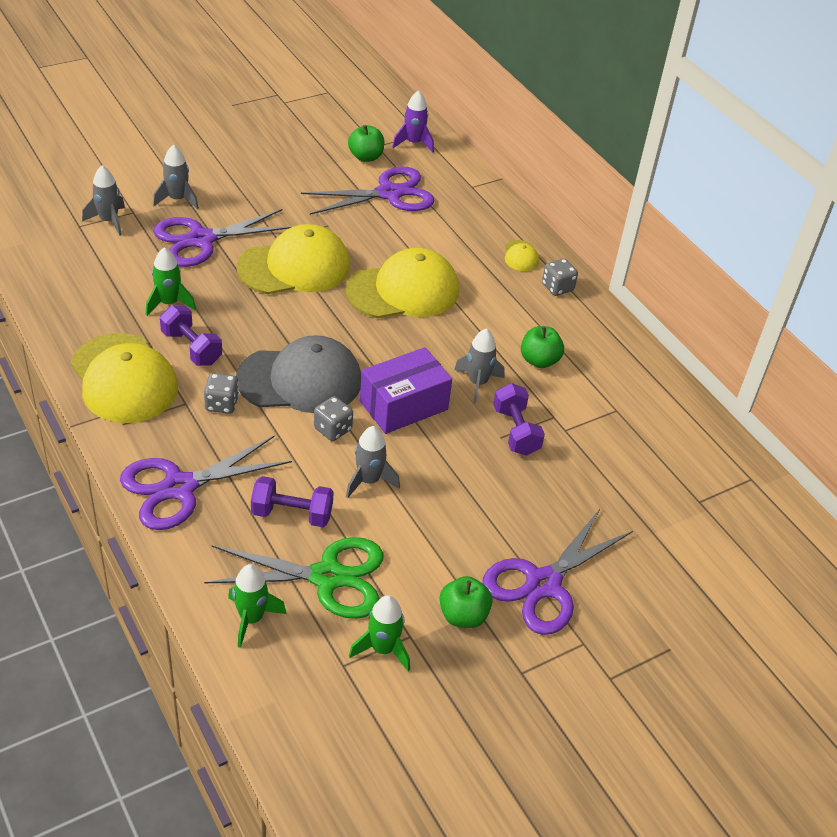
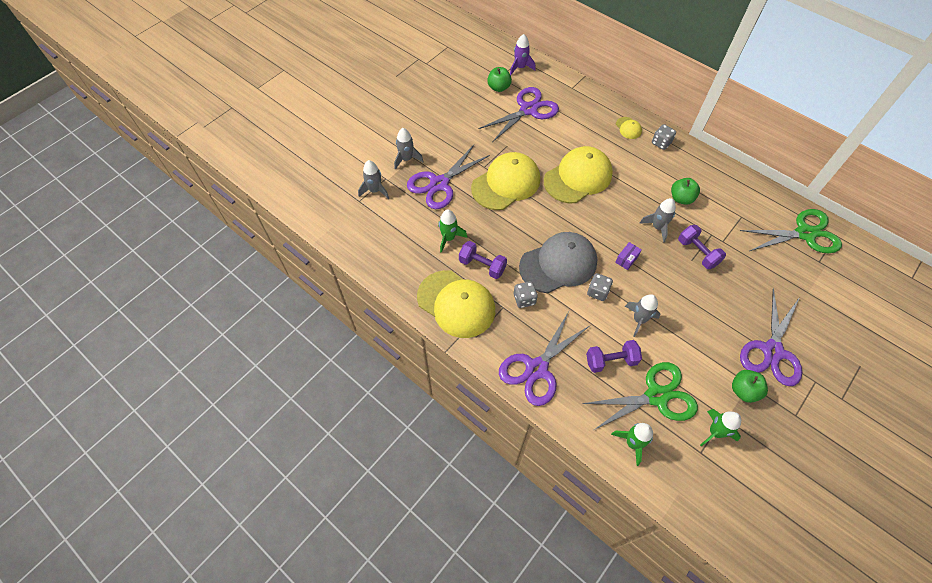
camera: 15 degrees left, 15 degrees up
purple box [360,347,452,434] -> purple box [615,242,642,270], size x0.45
none -> green scissors [740,209,842,253]

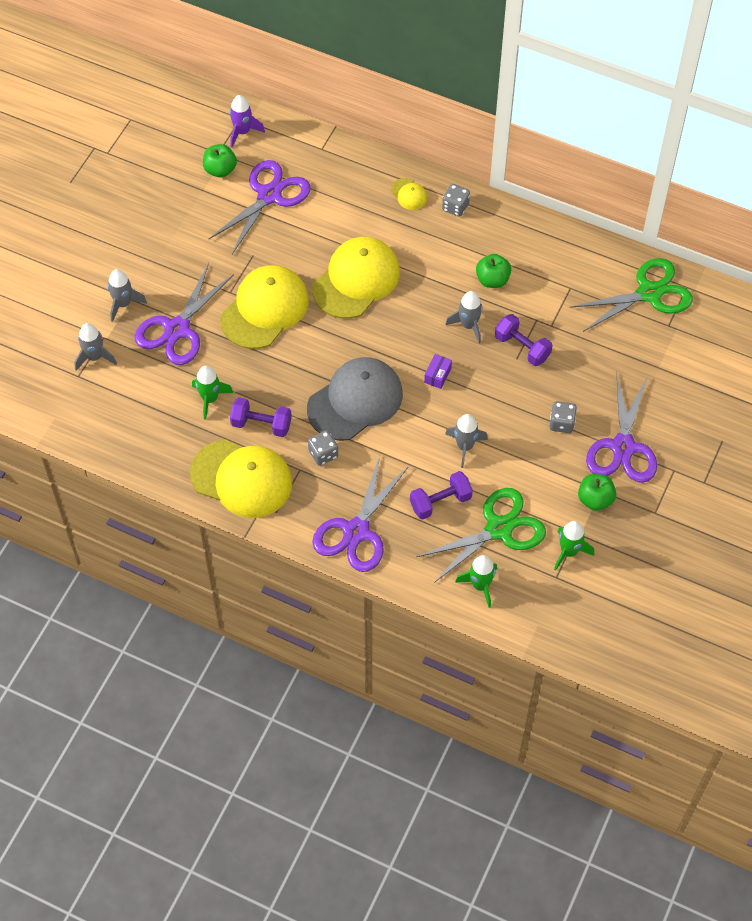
camera: 15 degrees left, 0 degrees up
grey dice [587,273,613,301] -> grey dice moved to [549,401,577,433]

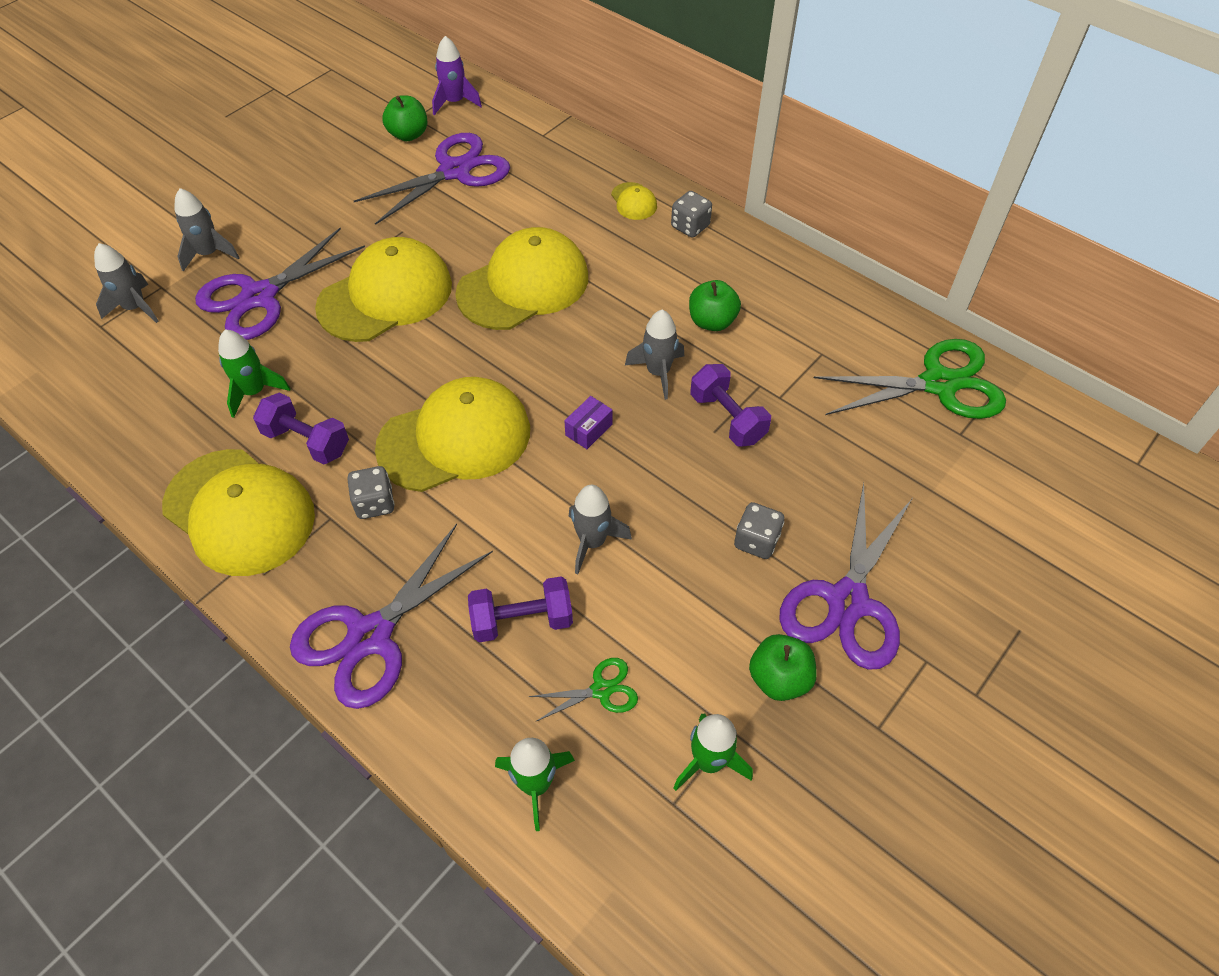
camera: 15 degrees right, 5 degrees down
grey cap [307,357,403,441] -> yellow cap [375,377,530,492]
green scissors [416,488,546,583] -> green scissors [529,658,638,722], size x0.47

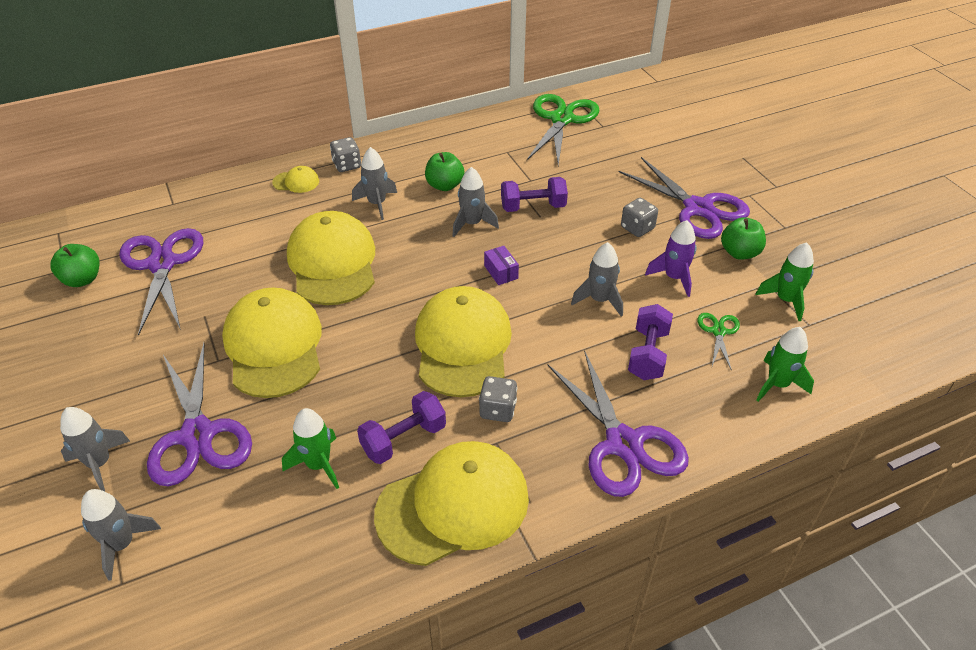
camera: 65 degrees left, 10 degrees down
purple rocket [432,36,482,115] -> purple rocket moved to [645,220,697,297]
none -> grey rocket [352,147,397,220]

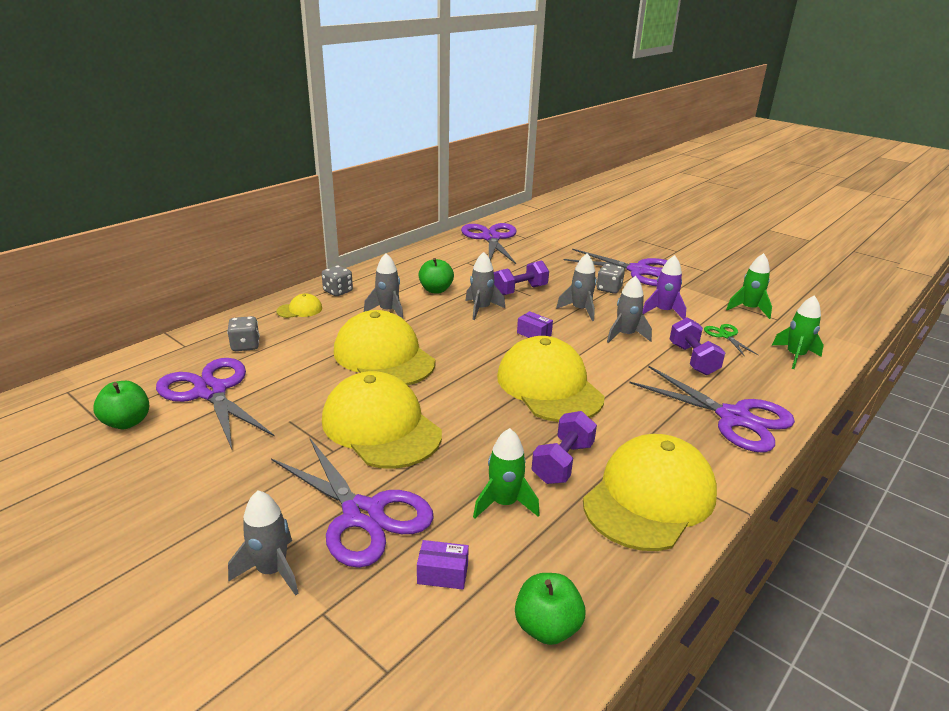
camera: 25 degrees left, 15 degrees down
grey rocket [81,489,161,581] -> grey rocket moved to [556,253,597,321]
grey dice [479,376,517,422] -> grey dice moved to [227,316,260,351]
green scissors [527,94,600,165] -> purple scissors [461,223,517,264]
green apple [721,217,766,260] -> green apple moved to [515,573,585,645]
none -> purple box [417,540,469,590]

